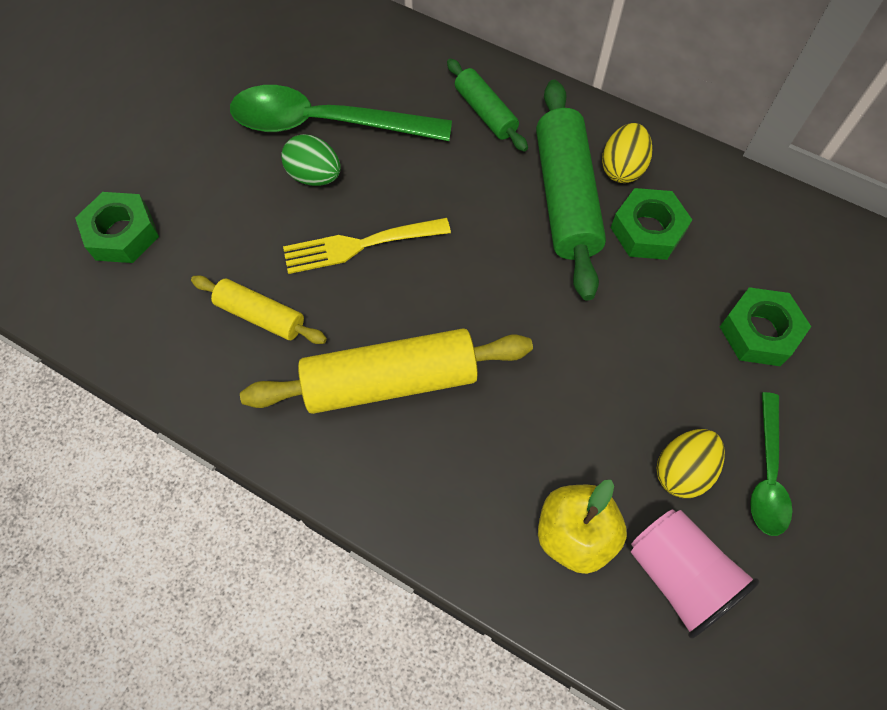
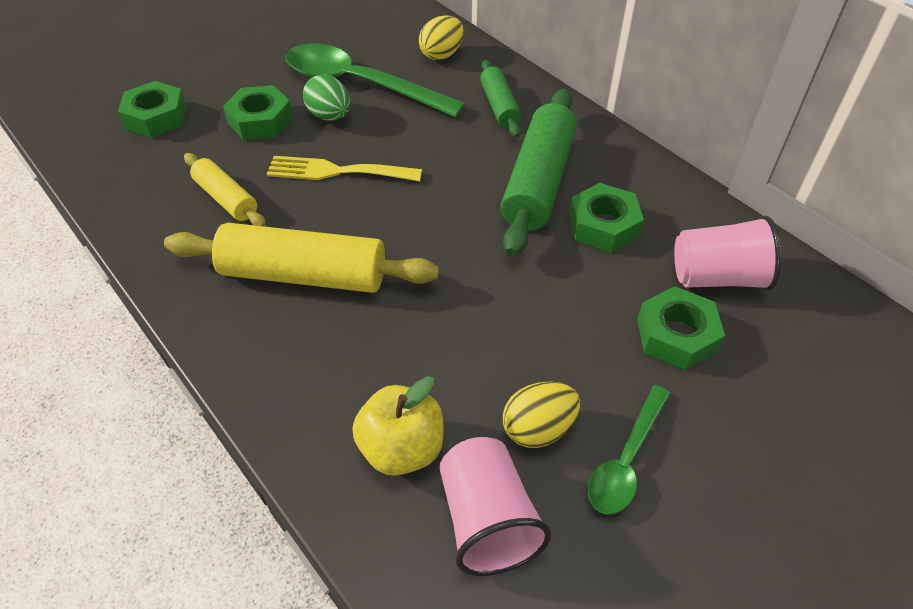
camera: 20 degrees right, 15 degrees down
yellow egg [602,123,652,183] -> yellow egg moved to [419,15,464,60]
none -> green nut [223,85,293,140]
none -> pink cup [674,216,782,291]

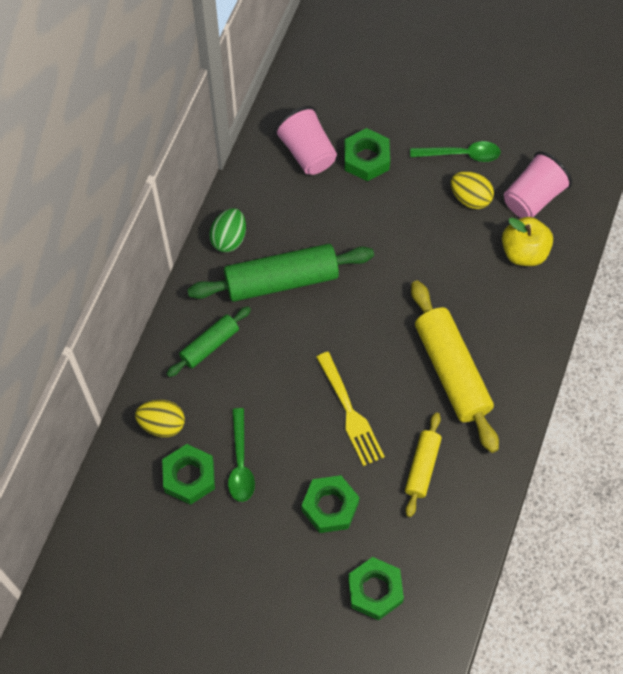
camera: 120 degrees left, 15 degrees up
green spoon [285,43,466,118] -> green spoon [228,408,255,502], size x0.55
green egg [303,74,350,121] -> green egg moved to [209,208,246,252]
green nut [569,183,644,253] -> green nut moved to [162,444,215,505]

